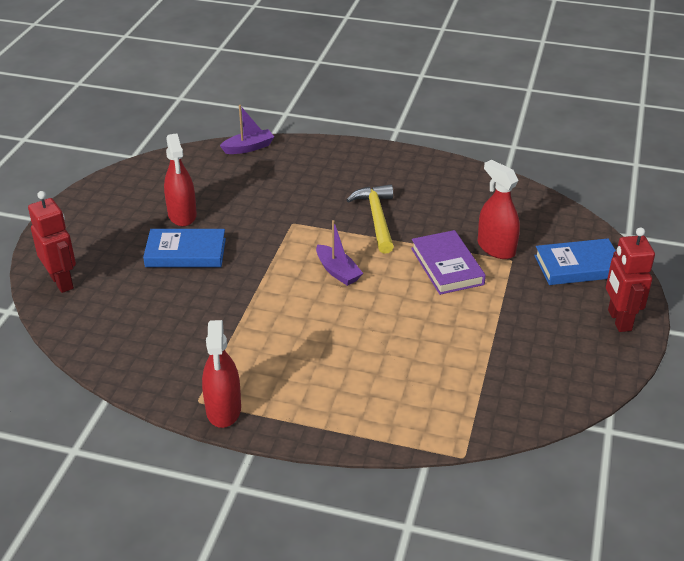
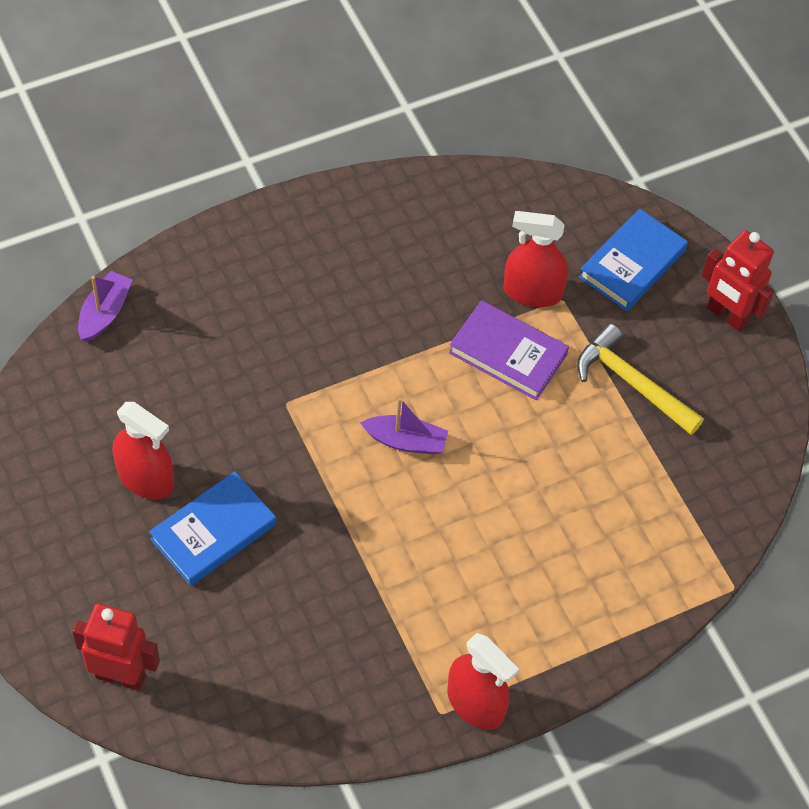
camera: 45 degrees left, 20 degrees up
yellow hammer [347,184,394,254] -> yellow hammer moved to [577,324,704,435]

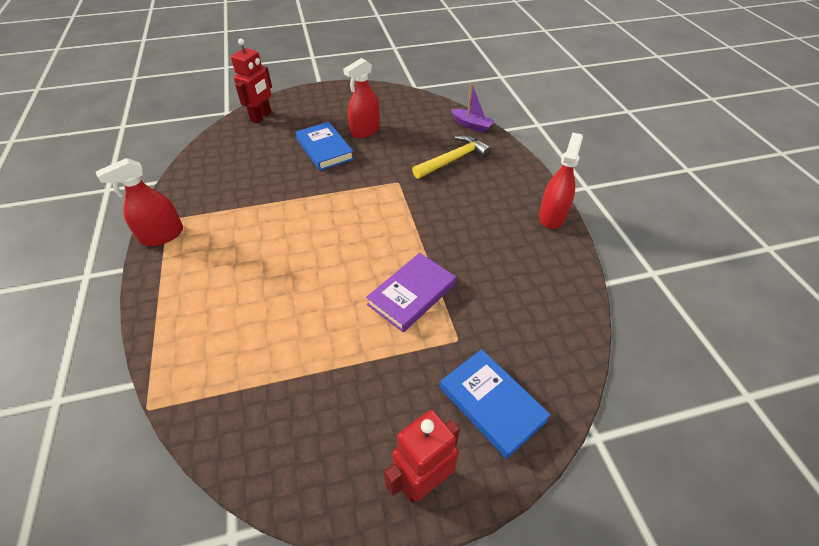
camera: 105 degrees right, 10 degrees down
purple boat [360,398,448,455] -> none
red spray bottle [504,211,568,307] -> red spray bottle moved to [539,132,583,229]
yellow hammer [577,324,704,435] -> yellow hammer moved to [412,135,492,179]

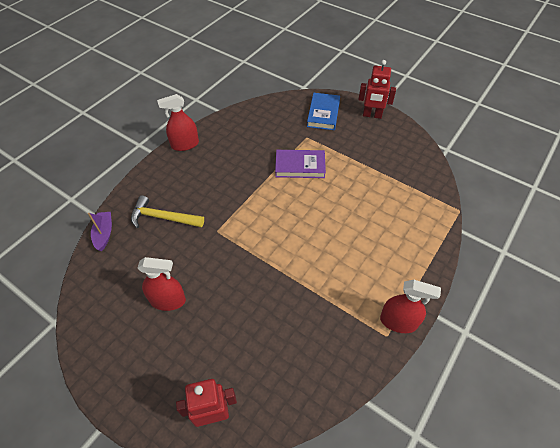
camera: 130 degrees left, 5 degrees up
blue book [296,122,354,171] -> none

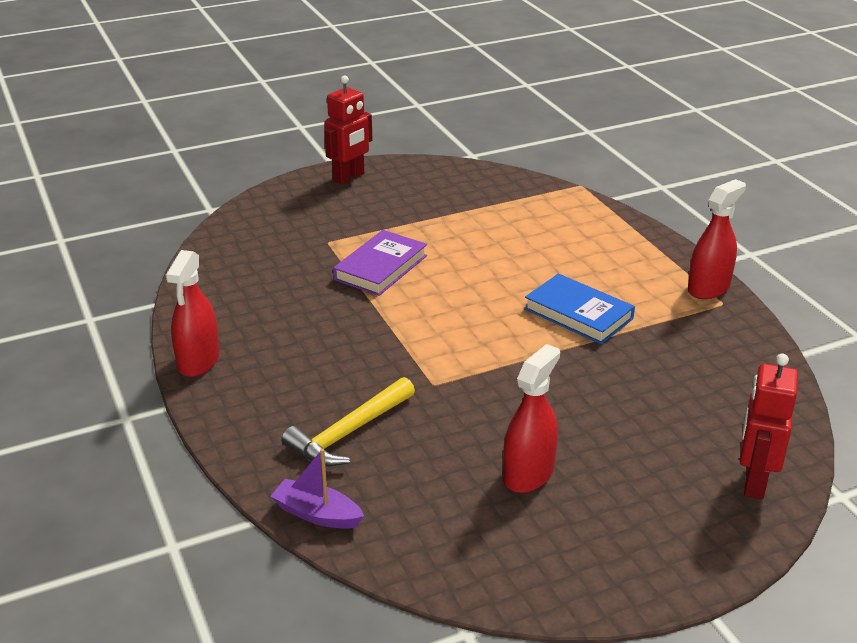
camera: 60 degrees left, 20 degrees down
blue book [307,93,340,130] -> blue book moved to [524,274,635,344]

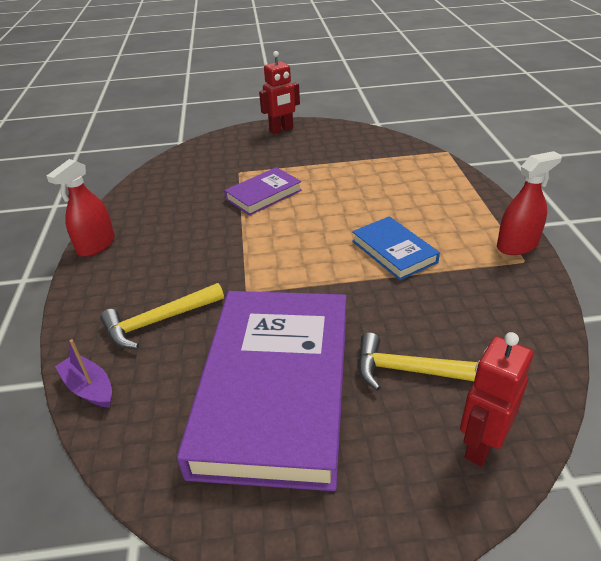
camera: 20 degrees right, 5 degrees up
red spray bottle [503,344,560,493] -> purple book [177,291,346,491]
none -> yellow hammer [358,333,478,391]

